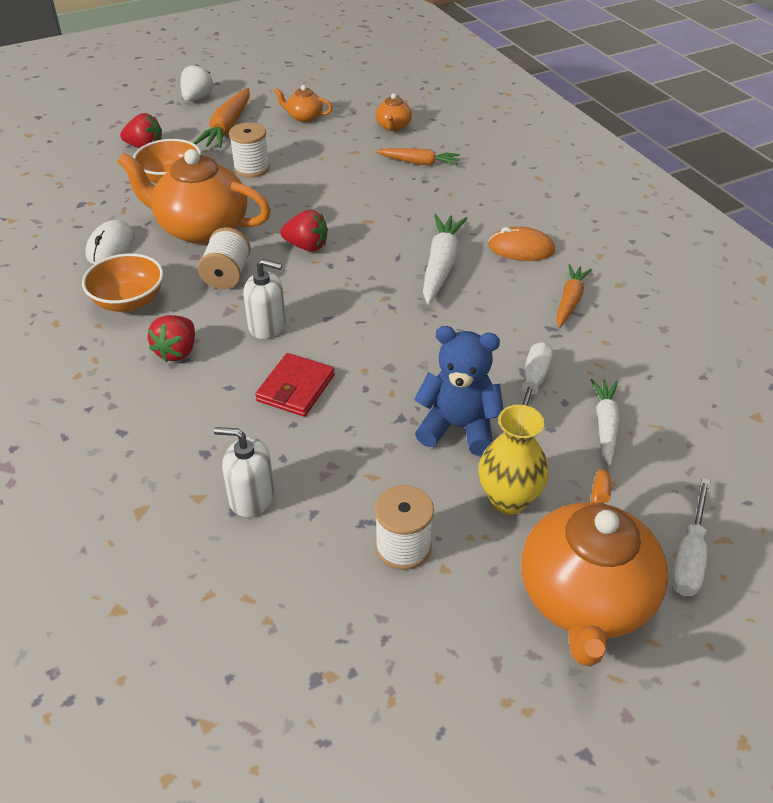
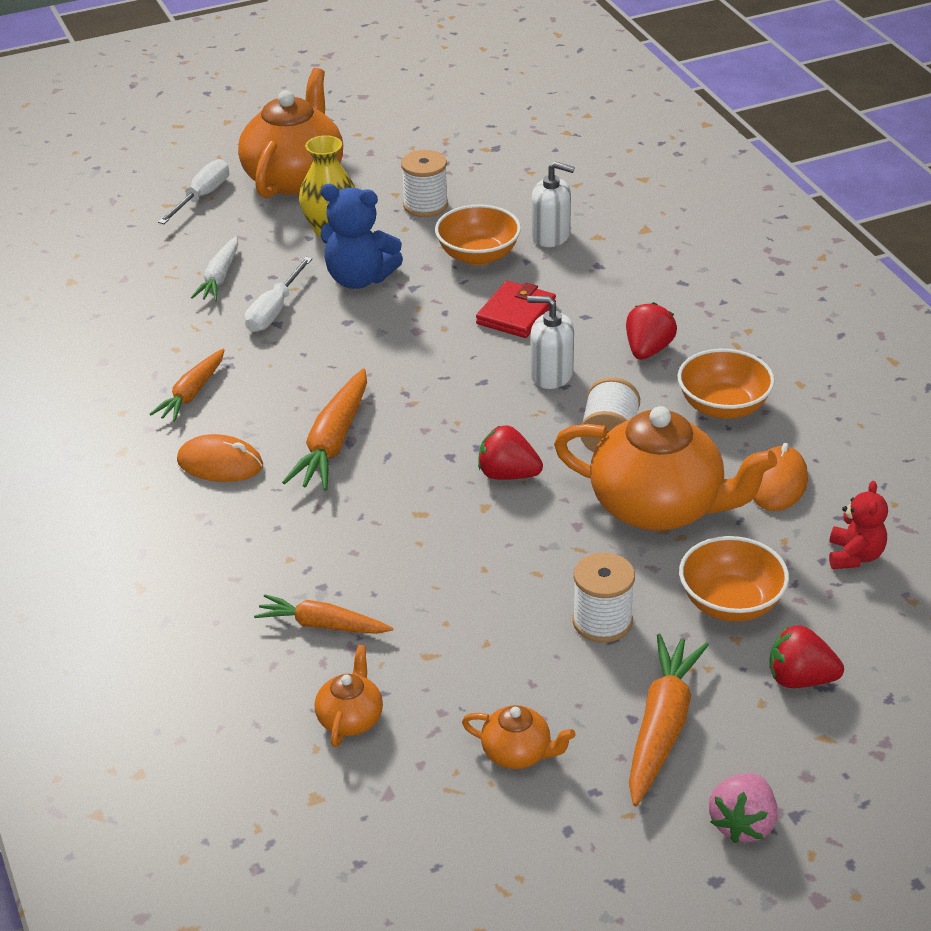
camera: 175 degrees left, 5 degrees down
white mouse [85,220,134,264] -> orange mouse [753,443,808,511]
white strawberry [180,64,214,102] -> pink strawberry [709,773,777,843]
white carrot [423,214,468,305] -> orange carrot [282,368,367,491]
none -> orange bowl [435,204,521,265]
none -> red teddy bear [829,481,888,569]

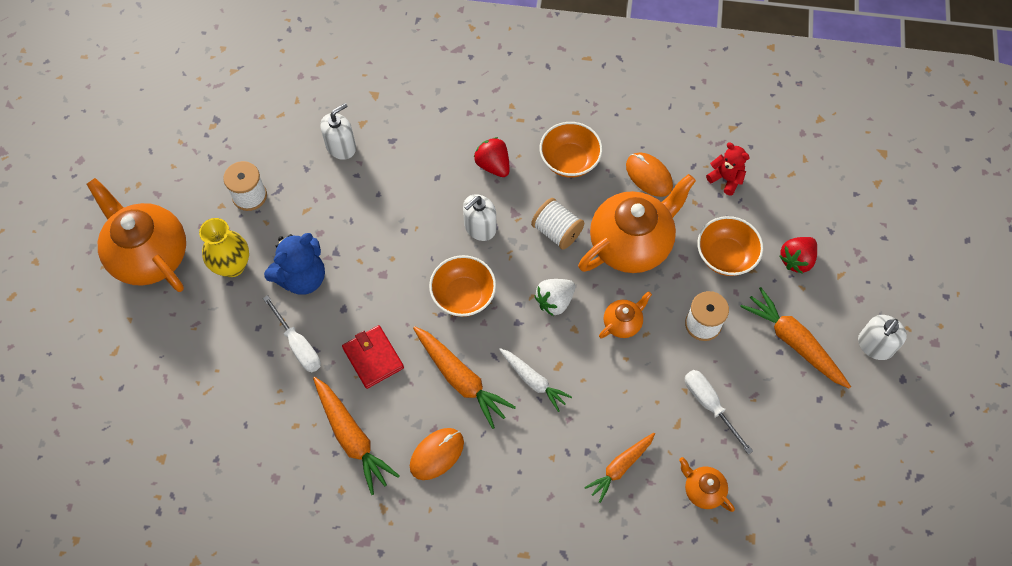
camera: 60 degrees left, 25 degrees up
orange carrot [150,349,224,422] -> orange carrot [313,377,399,495], size x1.51
white screwdriver [158,159,229,224] -> white screwdriver moved to [685,370,753,455]
white carrot [191,236,238,301] -> white carrot moved to [499,348,572,412]
orange bowl [435,204,521,265] -> orange bowl moved to [429,255,496,317]
orange teapot [462,705,575,769] -> orange teapot moved to [599,291,652,339]
red wallet [476,281,556,338] -> red wallet moved to [342,325,404,389]
red strawberry [478,425,543,480] -> white strawberry [534,279,575,316]
pink strawberry [709,773,777,843] -> white soap dispenser [858,315,907,360]

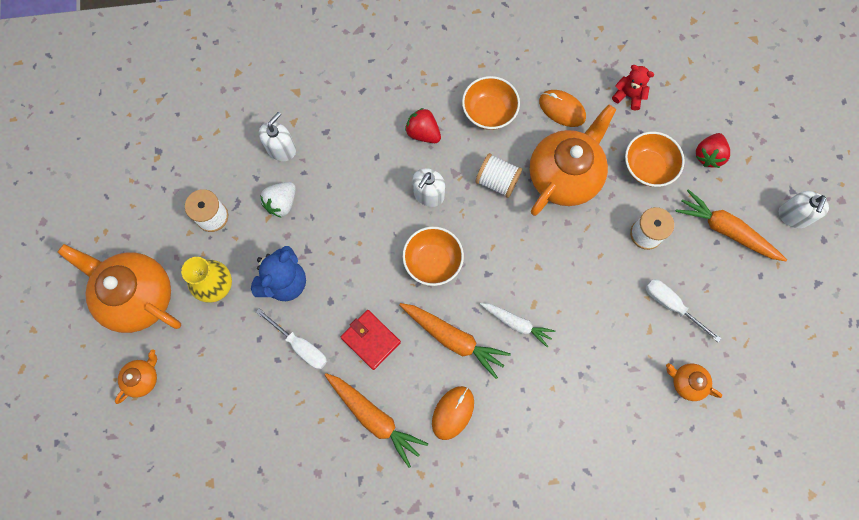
camera: 15 degrees left, 10 degrees up
white strawberry [534,279,575,316] -> white strawberry moved to [260,182,296,218]
orange carrot [584,433,655,503] -> none
orange teapot [599,291,652,339] -> orange teapot moved to [115,349,157,404]

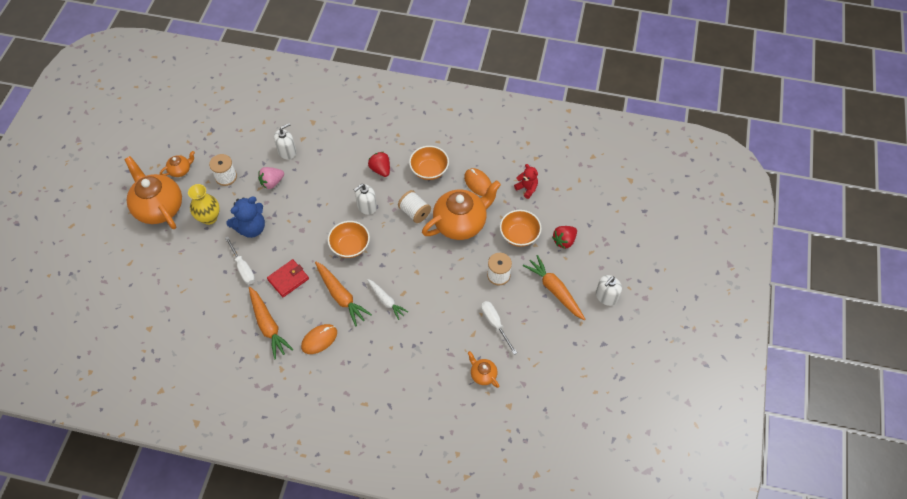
camera: 20 degrees right, 15 degrees down
orange teapot [115,349,157,404] -> orange teapot moved to [160,151,195,177]
white strawberry [260,182,296,218] -> pink strawberry [258,167,284,189]
red wallet [340,310,401,370] -> red wallet turned 75 degrees clockwise [267,259,309,297]

